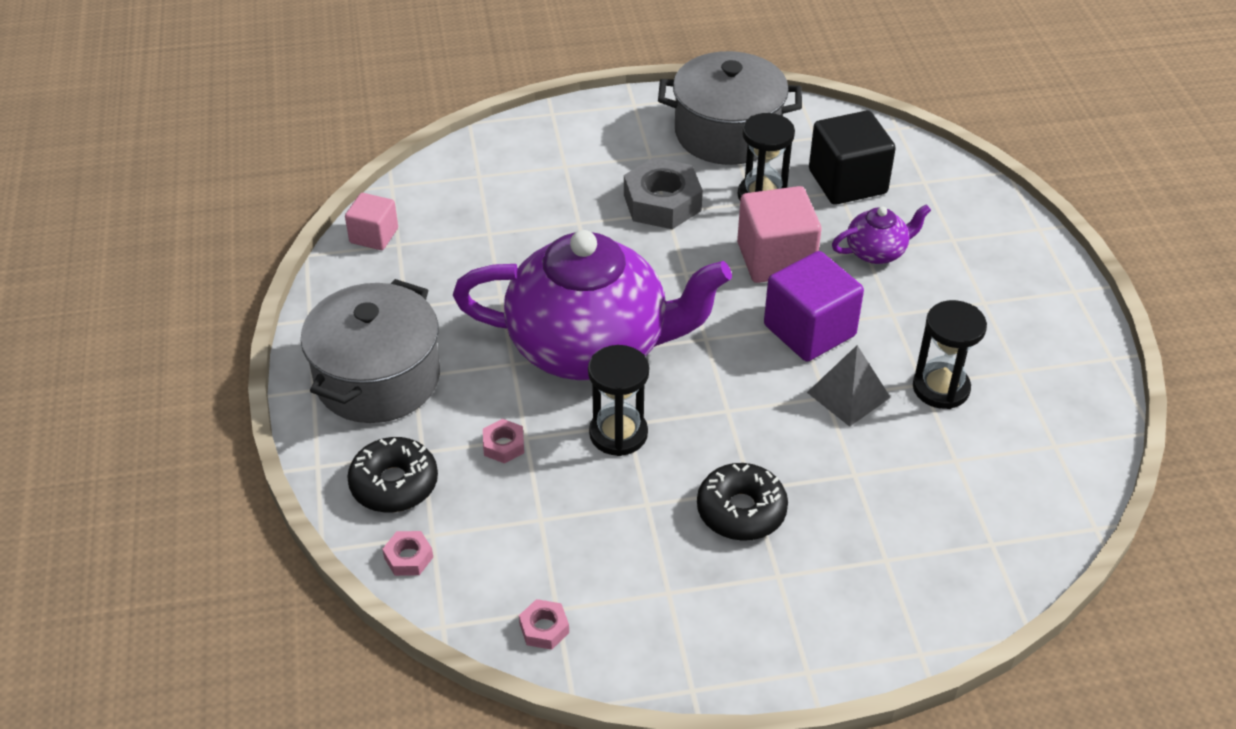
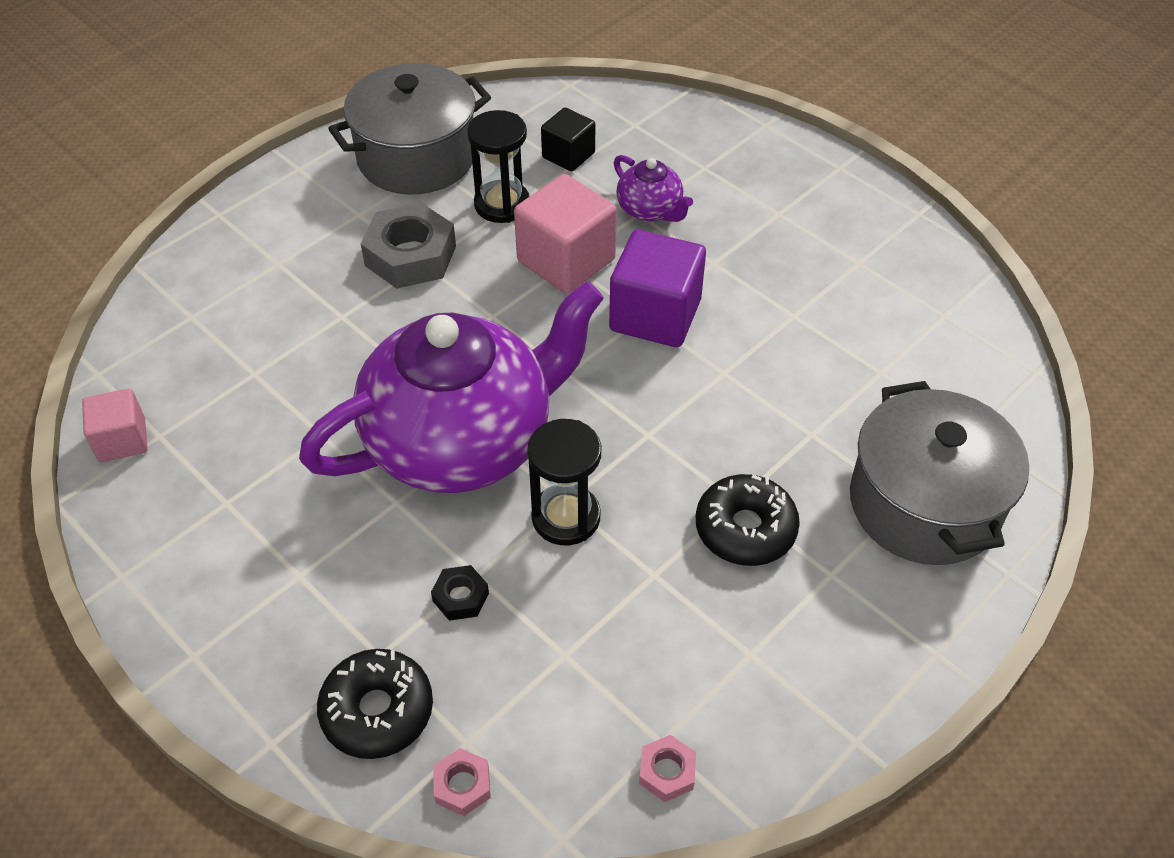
camera: 35 degrees left, 5 degrees up
grey pot [301,279,440,423] -> grey pot moved to [850,381,1029,565]
pink nut [483,419,524,464] -> black nut [431,565,489,621]
grey pyramid [807,345,891,427] -> none
black cube [809,111,896,205] -> black cube [541,108,595,171], size x0.59
purple teapot [832,204,931,264] -> purple teapot turned 105 degrees clockwise [614,155,693,222]
black hourglass [913,300,987,409] -> none

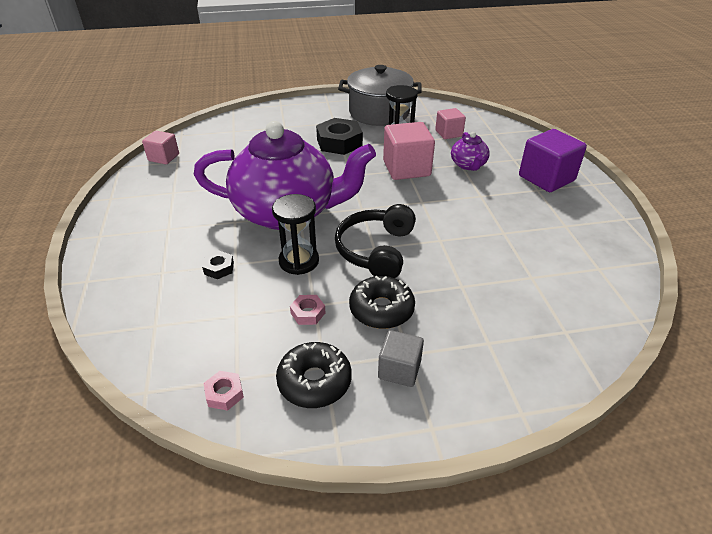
camera: 35 degrees right, 10 degrees down
black donut [317,649,433,759] -> black donut moved to [276,342,352,408]
grey nut [361,203,456,289] -> black nut [316,118,363,155]
pink nut [433,748,491,816] -> pink nut moved to [290,295,325,325]
black cube [541,108,595,171] -> pink cube [435,108,466,139]
purple cube [609,230,706,347] -> purple cube moved to [519,129,587,192]
grey pot [850,381,1029,565] -> none
none -> black headphones [335,204,416,278]
none -> grey cube [378,330,424,387]

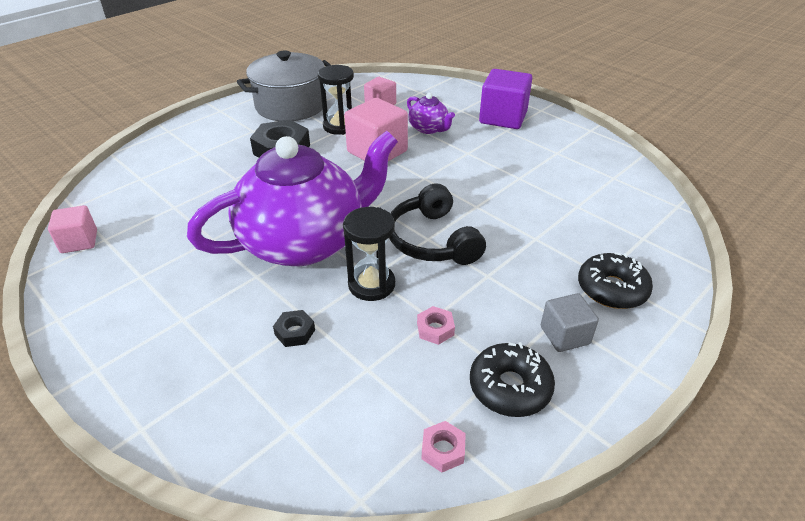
camera: 35 degrees left, 0 degrees up
black donut [349,276,415,329] -> black donut moved to [578,252,653,309]

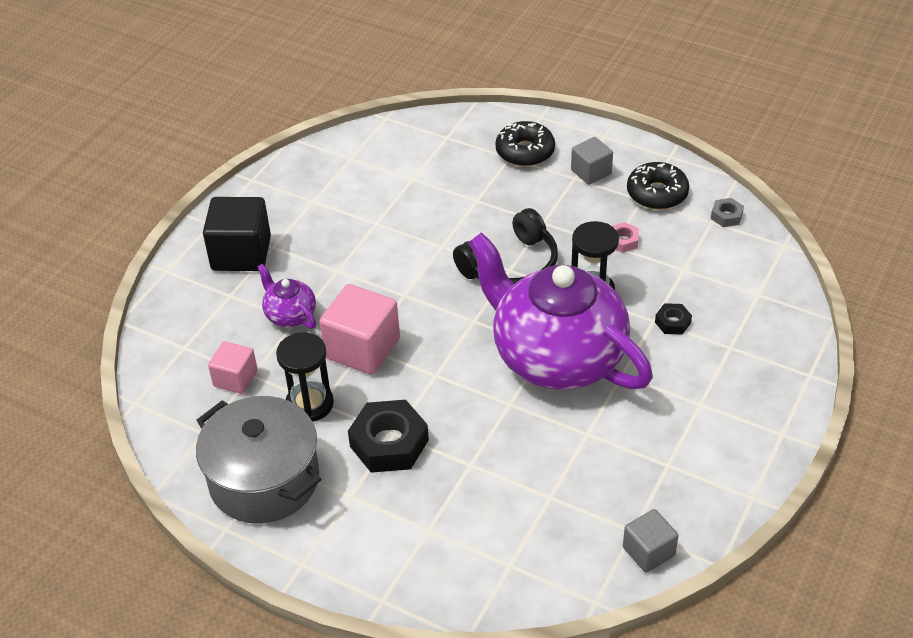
camera: 105 degrees left, 5 degrees up
pink cube [48,205,97,253] -> grey cube [623,509,678,573]
purple teapot [407,93,455,134] -> purple teapot turned 75 degrees counterclockwise [257,263,316,329]
pink nut [422,421,466,472] -> grey nut [711,198,744,227]
purple cube [479,69,532,129] -> black cube [203,197,271,271]

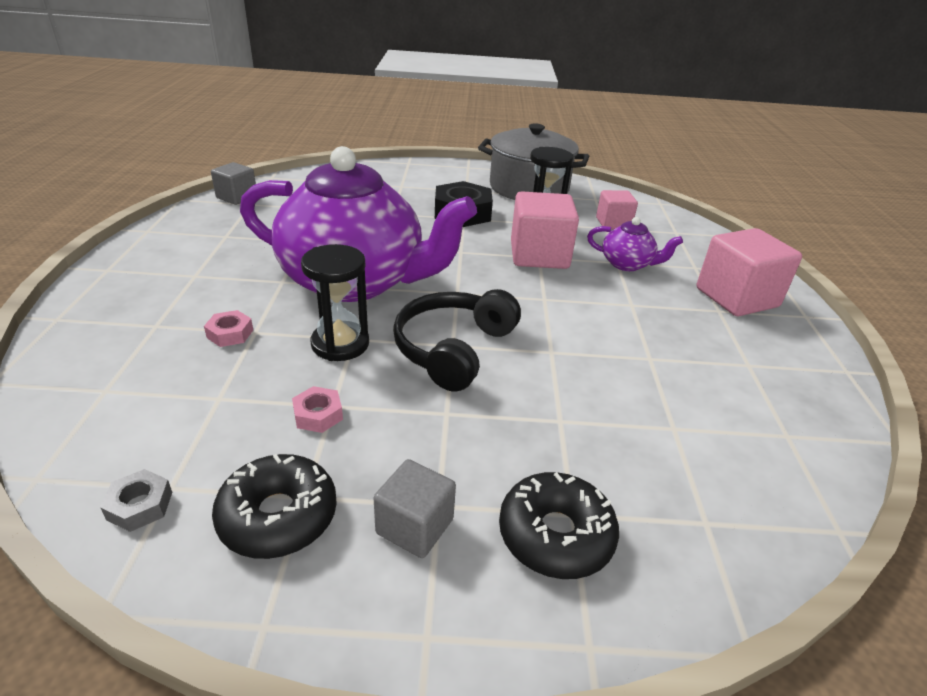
camera: 150 degrees right, 10 degrees down
black cube [203,197,271,271] -> pink cube [696,228,802,316]
black nut [655,303,692,335] -> pink nut [204,310,253,347]

